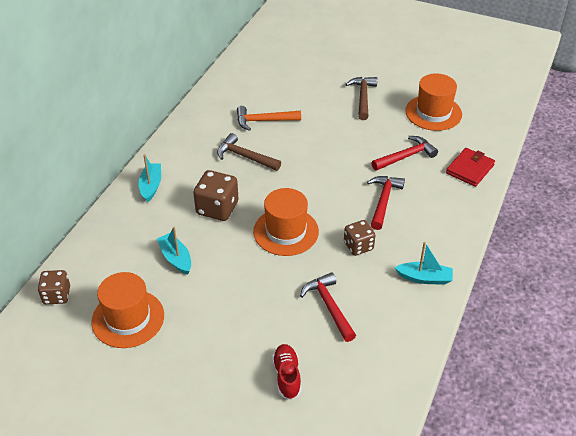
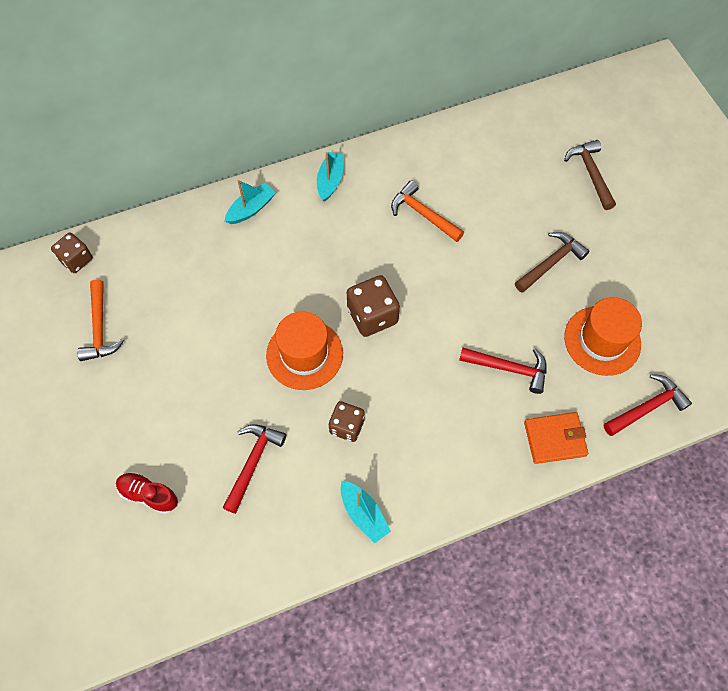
camera: 45 degrees right, 20 degrees up
orange hat [91,272,164,348] -> orange hammer [77,279,124,361]
turquoise boat [157,227,191,275] -> turquoise boat moved to [317,152,344,202]
brown dice [193,170,238,221] -> brown dice moved to [347,275,400,337]
brown hammer [217,133,281,171] -> brown hammer moved to [564,140,616,210]
red shoe [272,344,301,400] -> red shoe turned 105 degrees counterclockwise [116,472,178,514]
red hammer [367,176,405,230] -> red hammer moved to [603,374,692,436]
red wallet [446,148,495,187] -> orange wallet [524,412,588,464]

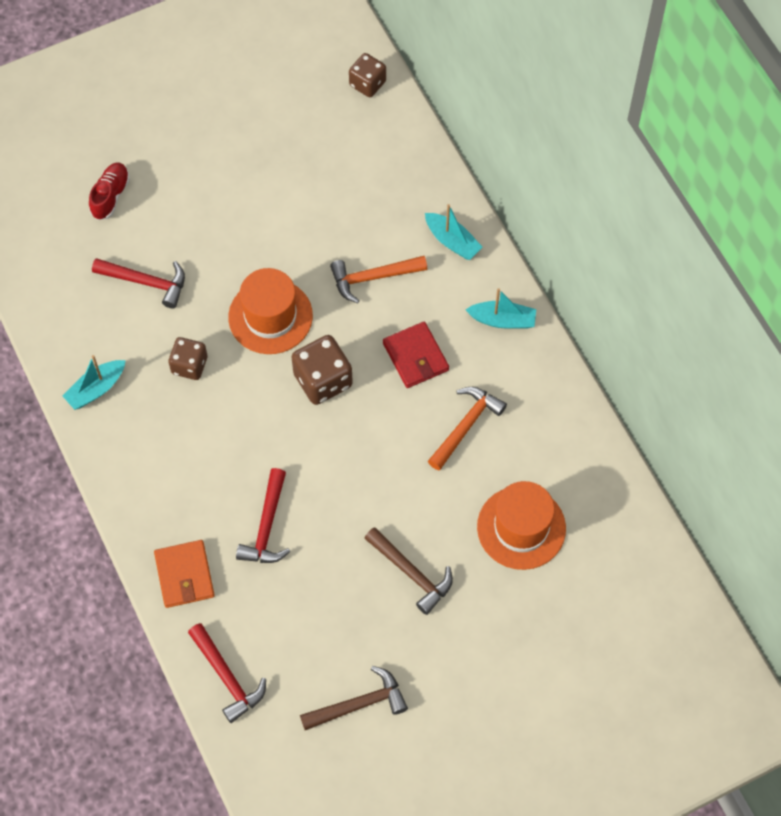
camera: 85 degrees right, 0 degrees up
orange hammer [77,279,124,361] -> orange hammer moved to [330,256,427,303]
brown hammer [564,140,616,210] -> brown hammer moved to [300,666,408,730]
orange hat [564,297,642,376] -> orange hat moved to [477,481,566,570]
none -> red wallet [383,322,449,388]

